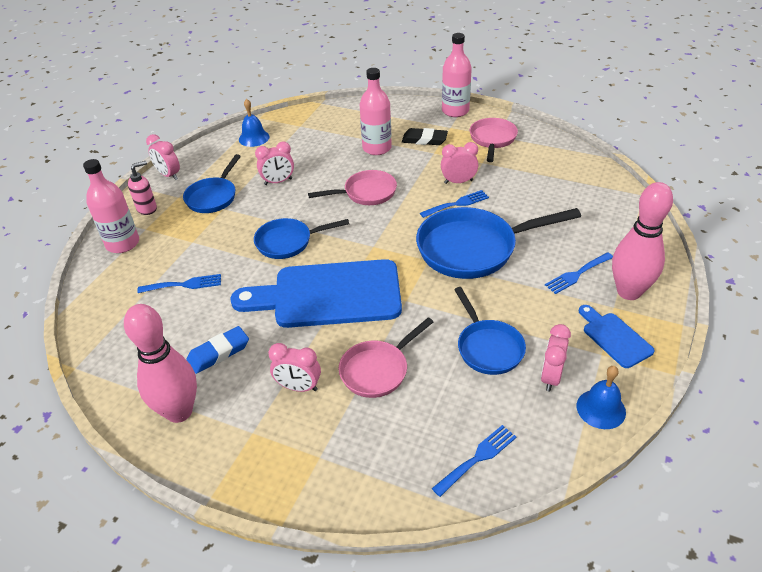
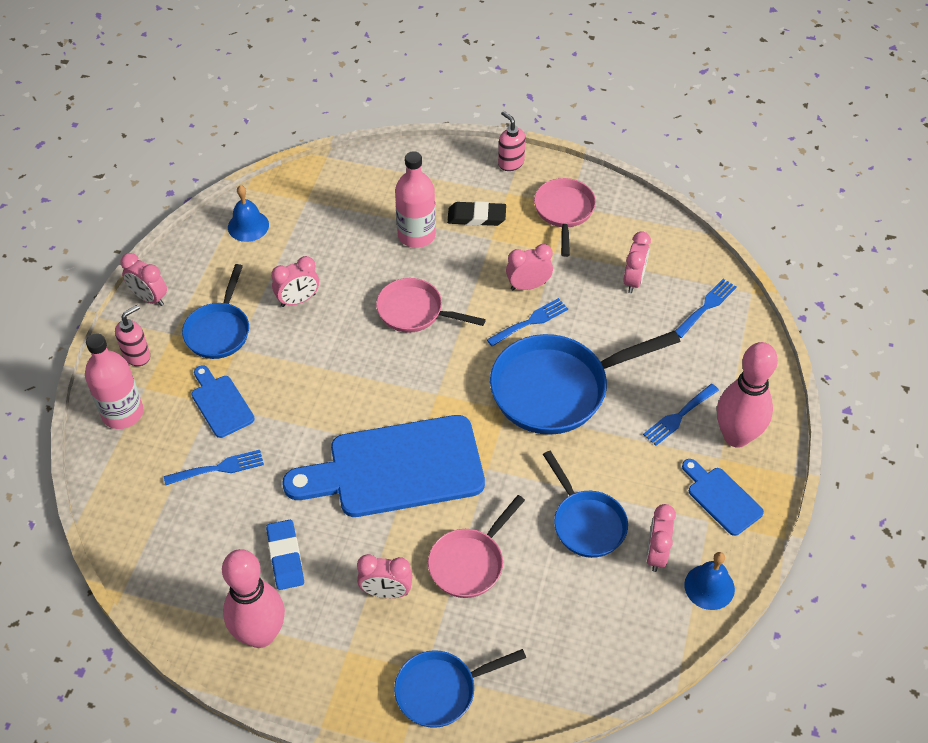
camera: 10 degrees left, 10 degrees up
blue eraser [186,326,249,374] -> blue eraser turned 60 degrees counterclockwise [266,520,304,590]
blue pan [254,218,349,259] -> blue pan moved to [394,649,526,728]
pink pan [308,170,397,205] -> pink pan turned 135 degrees counterclockwise [376,278,486,333]
blue fork [432,425,517,497] -> blue fork moved to [675,279,737,338]
pink bottle [442,33,472,117] -> pink soap dispenser [498,111,525,171]
none -> blue cutting board [192,365,255,438]
none -> pink clock [623,231,651,293]

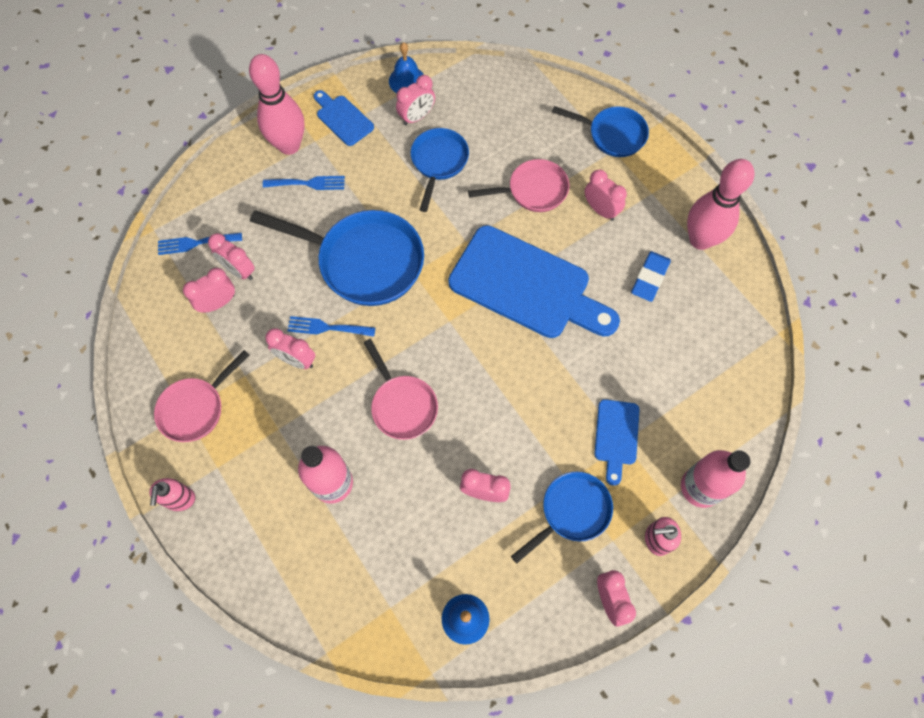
camera: 140 degrees left, 15 degrees up
blue fork [164,450,264,485] -> none
black eraser [447,201,506,226] -> none
blue cutting board [682,459,764,536] -> blue cutting board turned 135 degrees clockwise [314,90,374,146]
none -> pink clock [208,233,255,280]

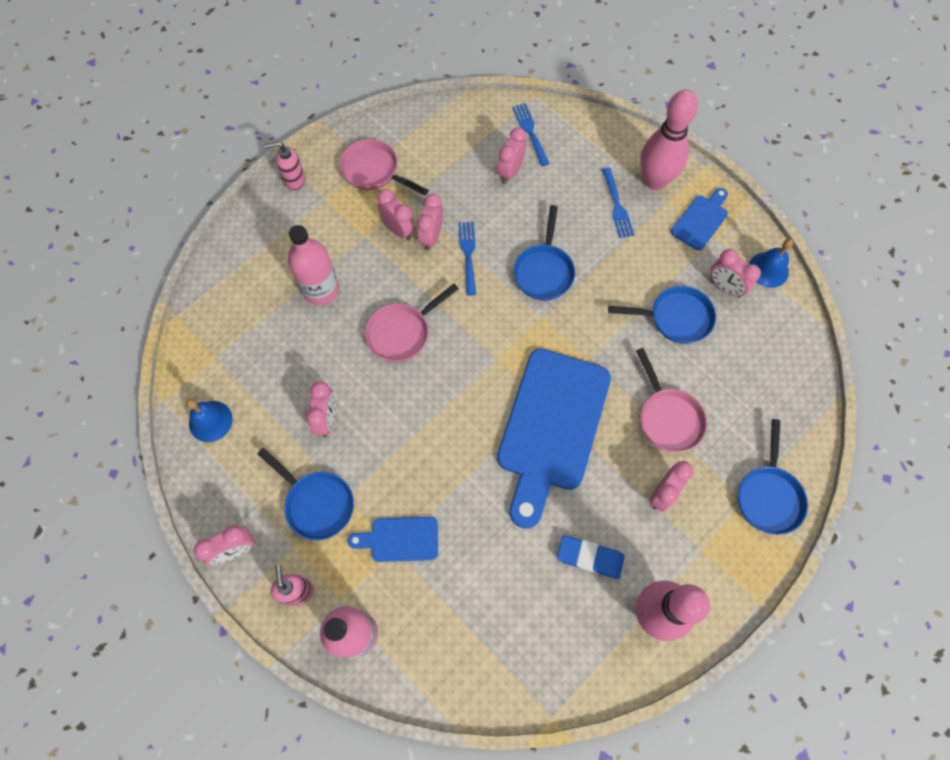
camera: 80 degrees right, 0 degrees up
pink clock [183,268,235,313] -> pink clock moved to [377,189,415,241]
blue pan [250,210,424,306] -> blue pan [514,205,575,300], size x0.59

